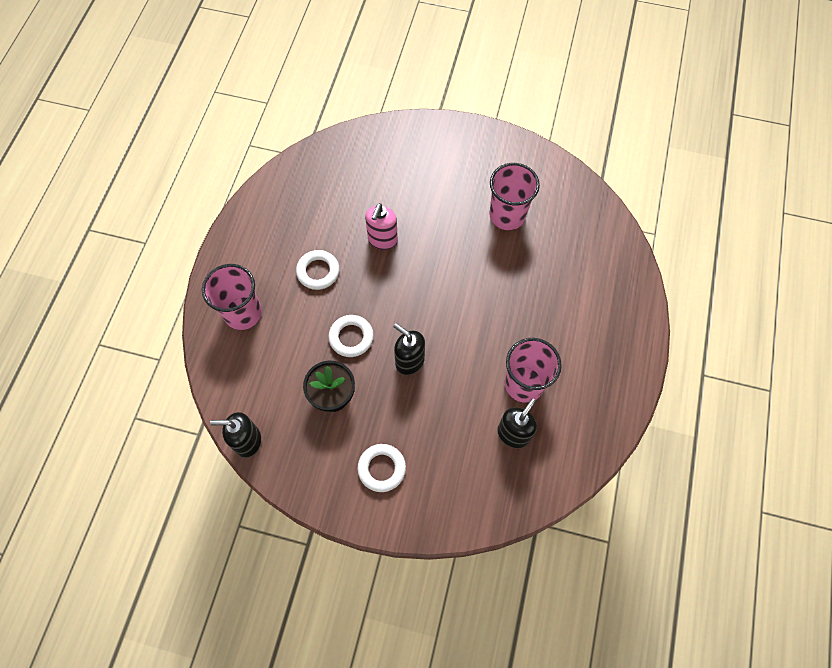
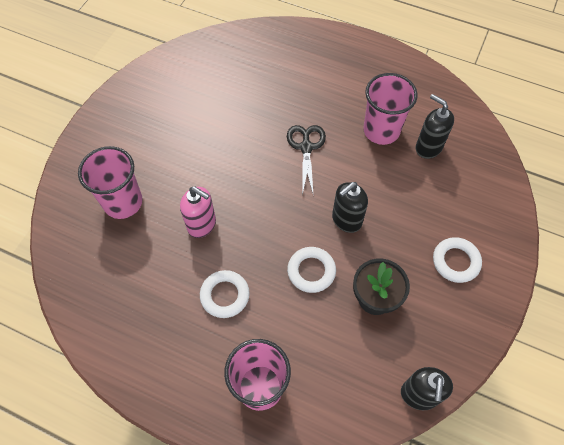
camera: 80 degrees left, 5 degrees down
pink cup [490,163,540,230] -> pink cup moved to [78,146,142,219]
none -> black scissors [287,125,326,197]

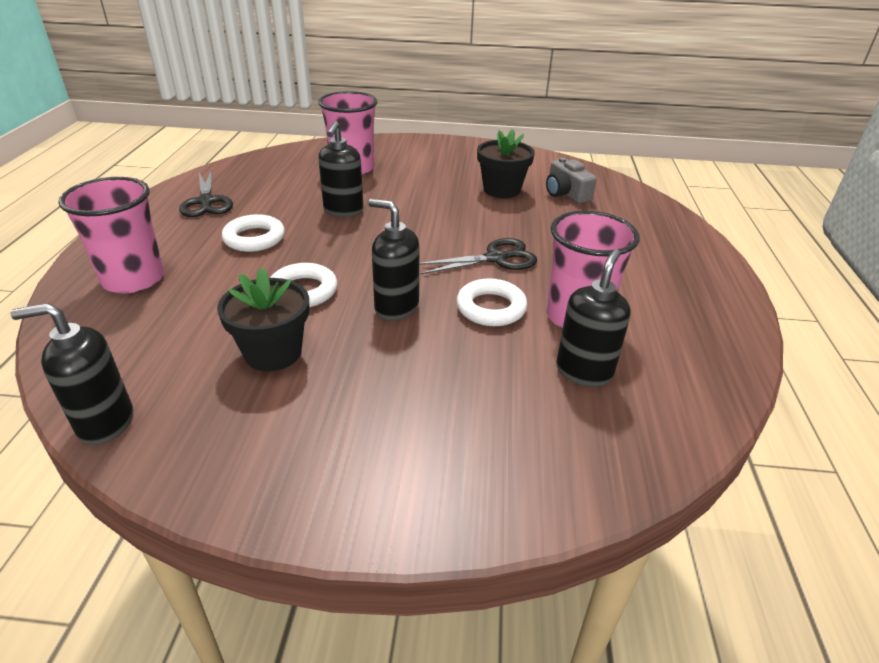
camera: 70 degrees right, 25 degrees down
pink soap dispenser [180,186,216,238] -> black soap dispenser [318,121,364,217]
white ring [433,237,482,283] -> white ring moved to [456,278,527,326]
none -> black scissors [179,169,233,217]
none -> black flower pot [477,129,535,198]
none -> grey camera [546,157,597,203]

